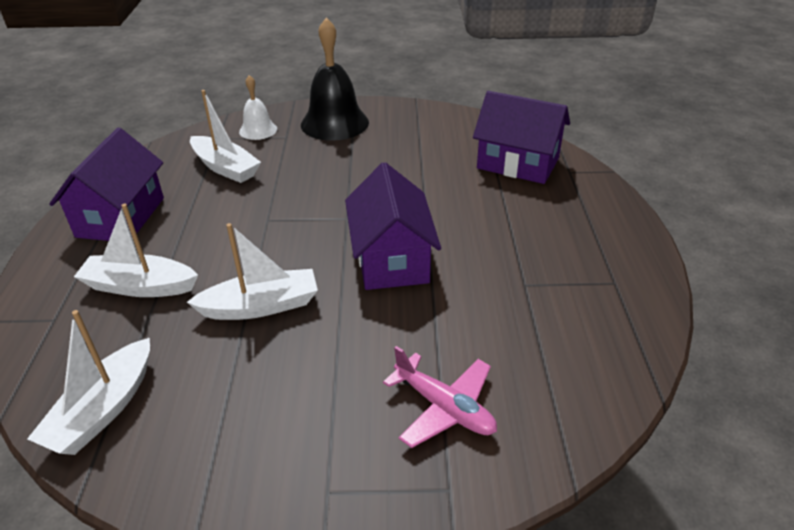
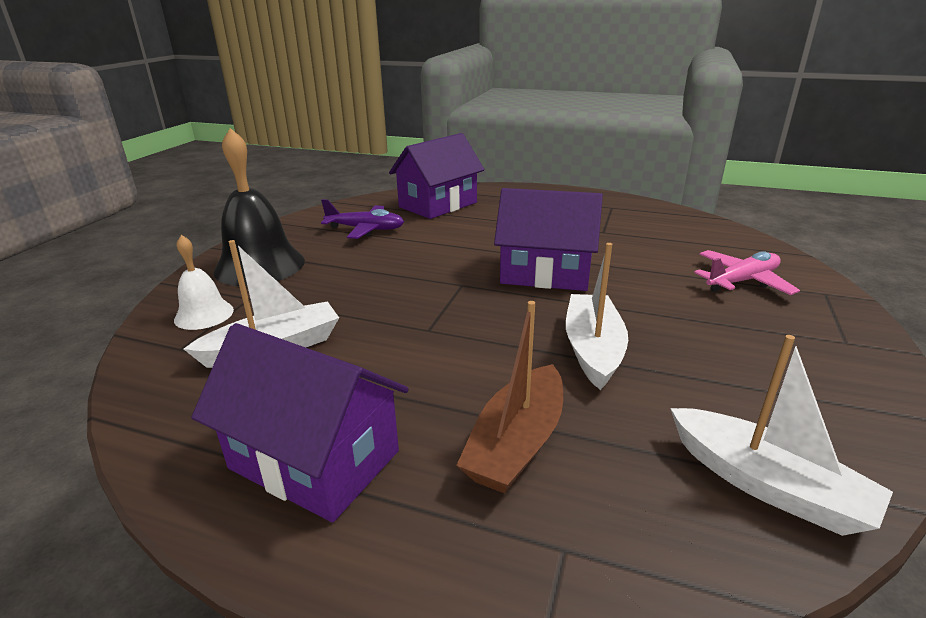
camera: 70 degrees left, 10 degrees down
white boat [74,204,198,297] -> brown boat [456,301,563,494]
none -> purple plane [321,199,404,239]

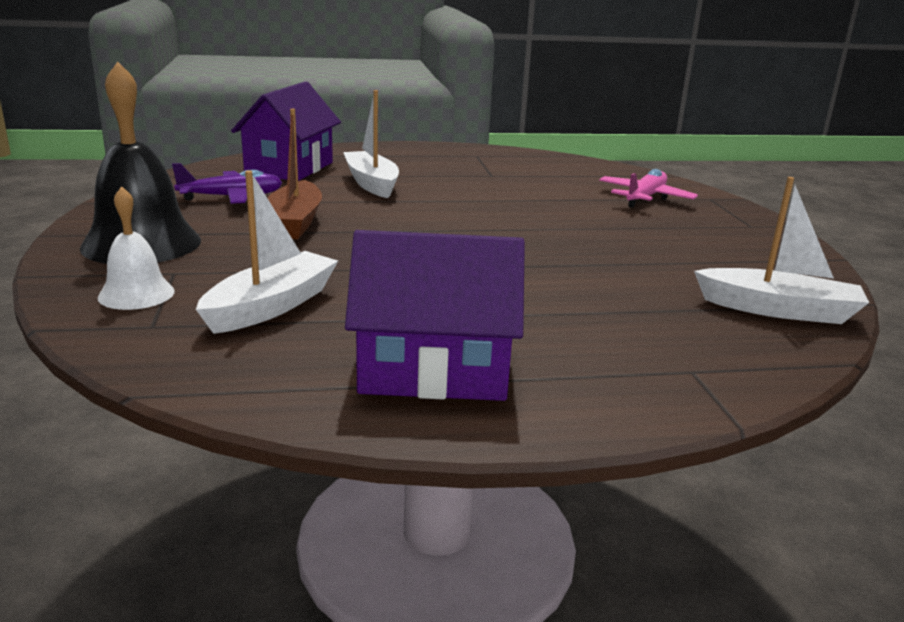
camera: 30 degrees left, 5 degrees down
brown boat [456,301,563,494] -> brown boat moved to [268,109,322,239]
purple house [494,188,603,291] -> none
white boat [566,243,628,390] -> white boat moved to [343,90,399,198]

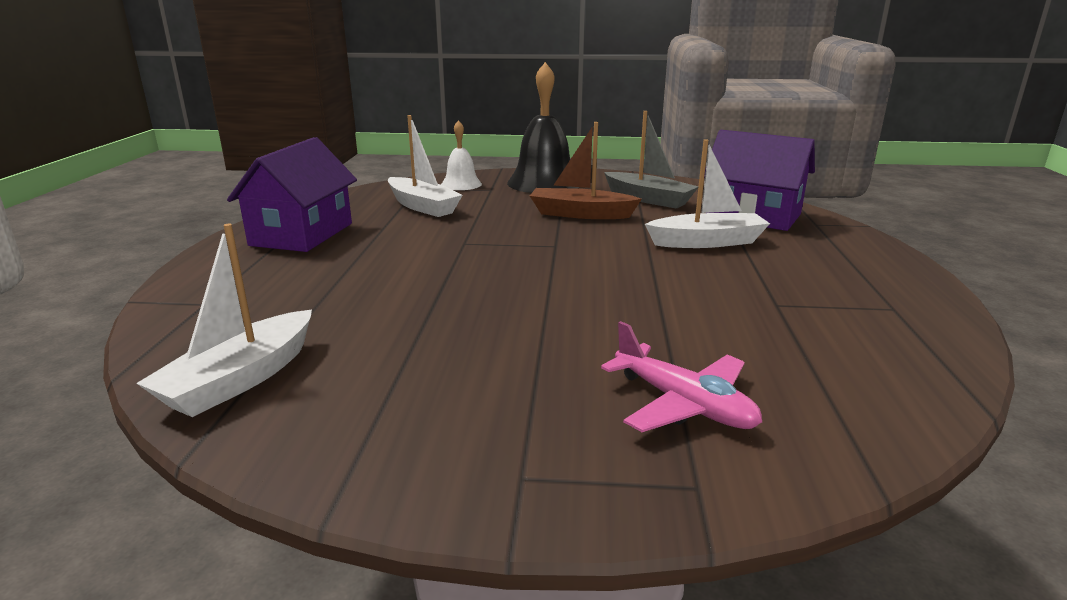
camera: 105 degrees right, 0 degrees up
purple plane [172,163,283,204] -> grey boat [604,111,698,209]

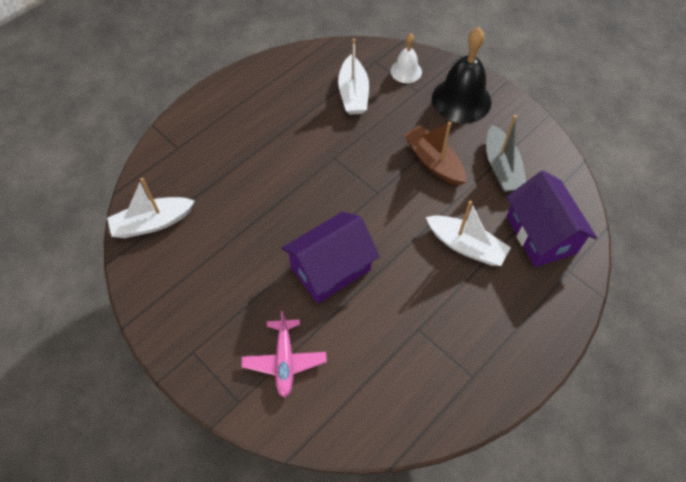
camera: 40 degrees right, 35 degrees up
purple house [227,137,357,252] -> purple house moved to [281,212,380,303]

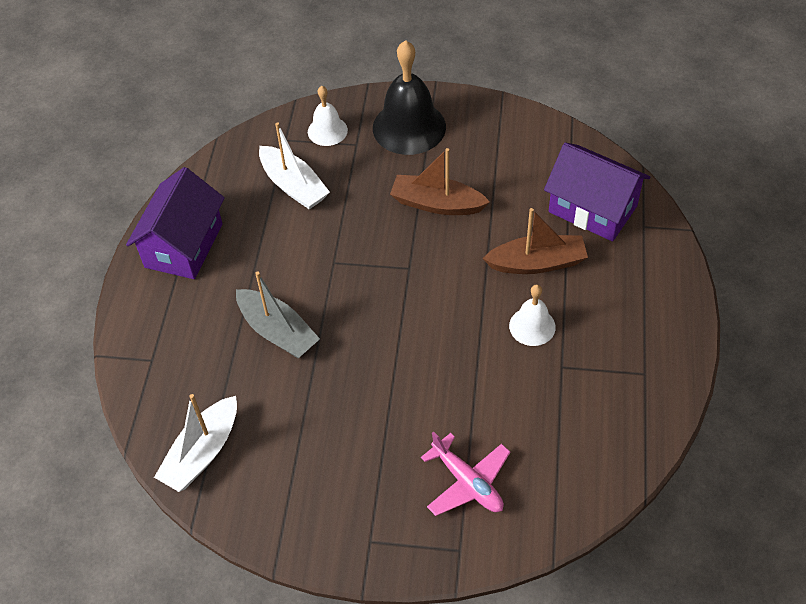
camera: 35 degrees left, 5 degrees down
purple house [281,212,380,303] -> purple house moved to [126,167,225,279]
white boat [426,201,511,266] -> brown boat [482,208,588,274]
grey boat [486,115,526,192] -> grey boat moved to [236,272,320,358]
none -> white bell [509,284,556,346]

